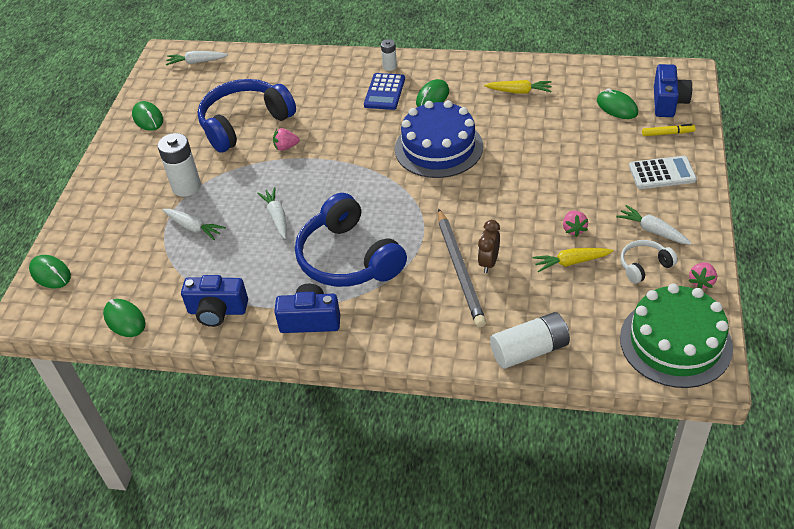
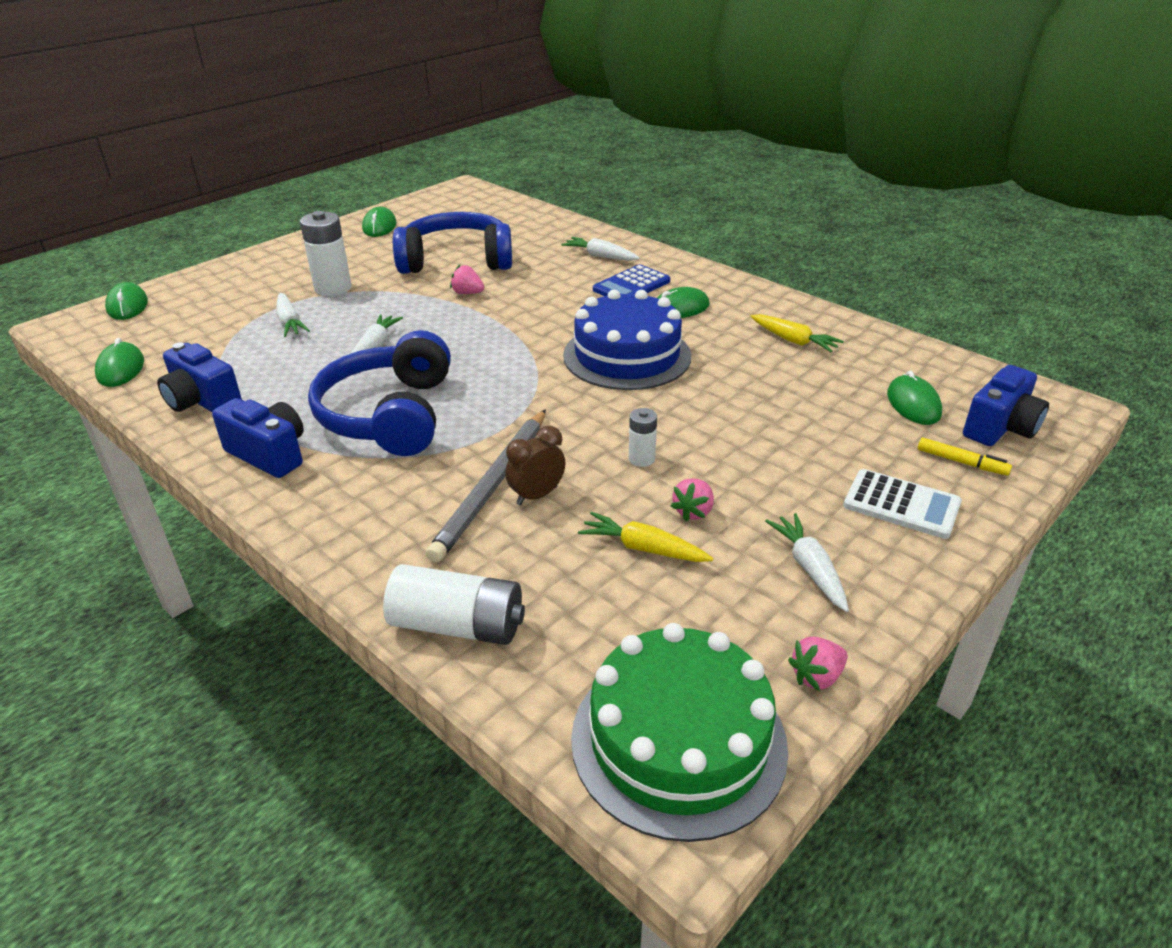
camera: 30 degrees right, 10 degrees down
white carrot [166,51,228,65] -> white carrot moved to [561,237,640,261]
white battery [381,39,397,71] -> white battery moved to [629,408,657,467]
white headphones [621,240,678,284] -> none

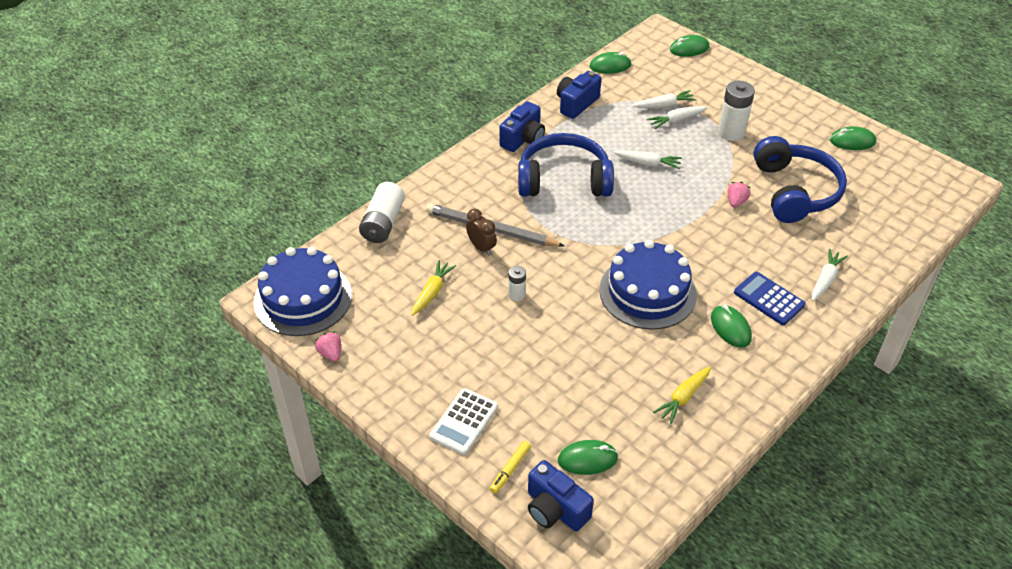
camera: 90 degrees right, 10 degrees up
green cake [571,623,788,842] -> blue cake [254,247,352,336]
pink strawberry [671,478,714,521] -> none
white carrot [765,513,849,612] -> white carrot moved to [633,90,697,108]

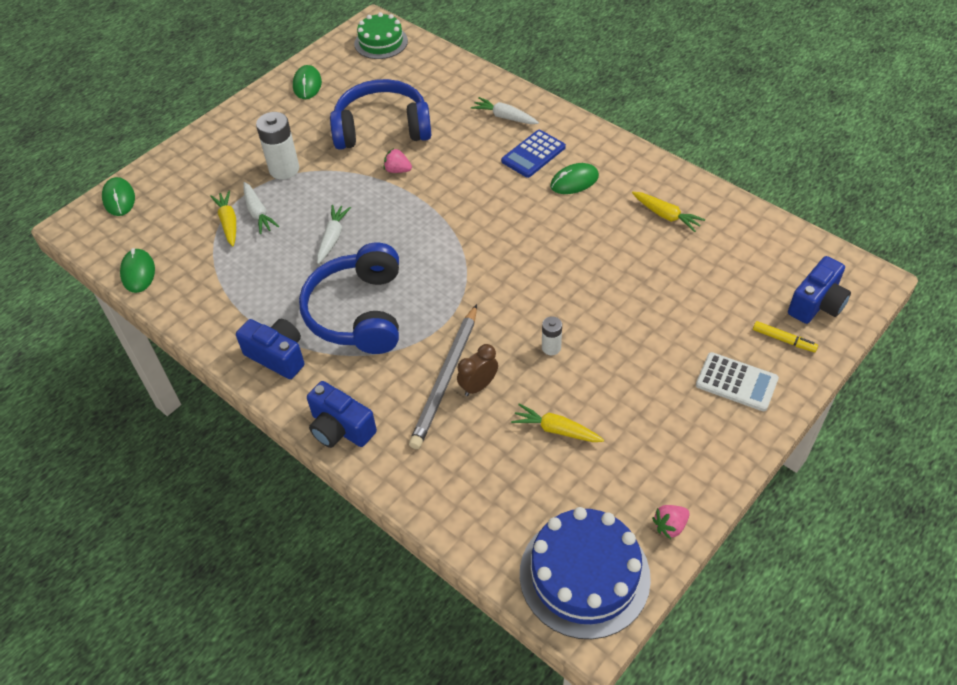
camera: 90 degrees left, 5 degrees up
white battery [359,182,405,243] -> none
blue camera [557,71,601,119] -> blue camera moved to [307,381,377,448]
green mouse [558,440,618,475] -> none
blue cake [599,240,697,330] -> none
white carrot [633,90,697,108] -> yellow carrot [210,191,236,247]
none -> green cake [354,12,408,59]

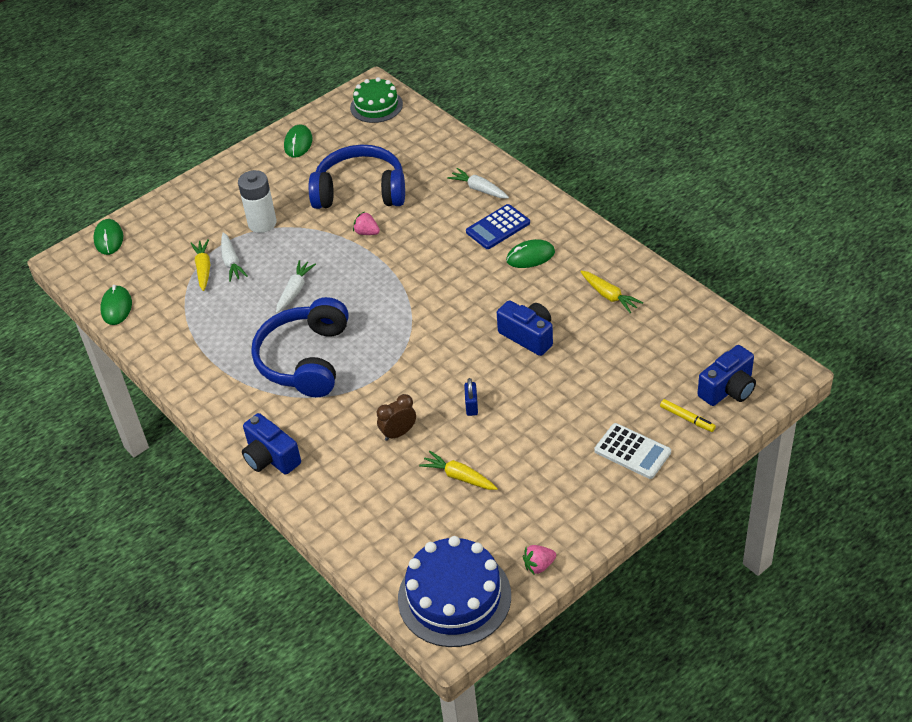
camera: 10 degrees right, 5 degrees down
blue camera [236,319,304,379] -> blue camera moved to [497,300,553,356]
grey pencil [409,304,477,449] -> none
white battery [542,316,562,355] -> blue padlock [464,378,478,416]

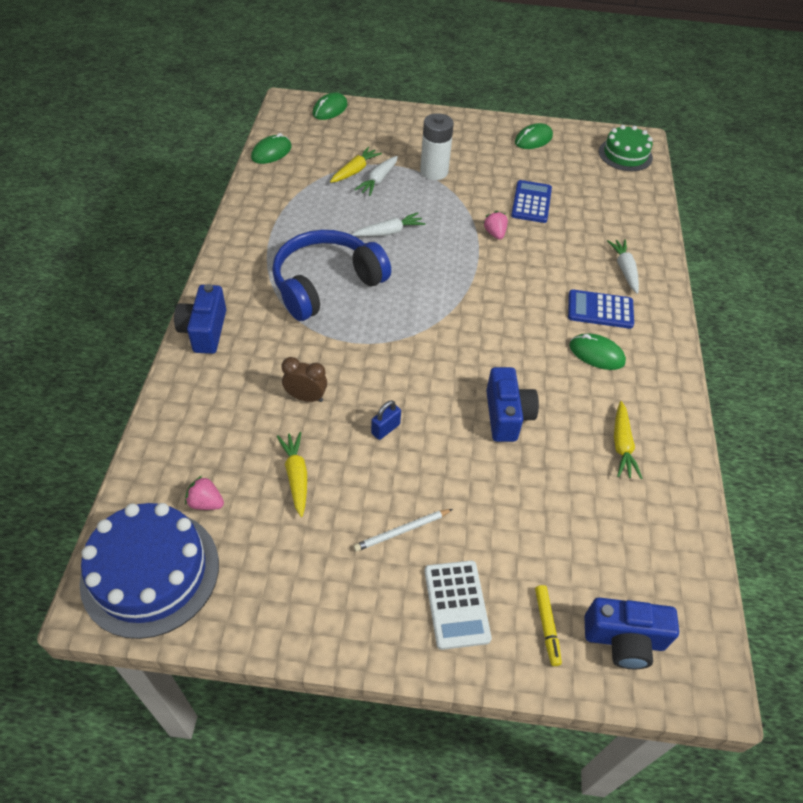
camera: 40 degrees right, 5 degrees up
blue headphones [309,145,405,209] -> blue calculator [511,180,552,223]
pink strawberry [523,545,556,574] -> pink strawberry moved to [185,476,224,510]
none -> white pencil [354,509,453,552]

